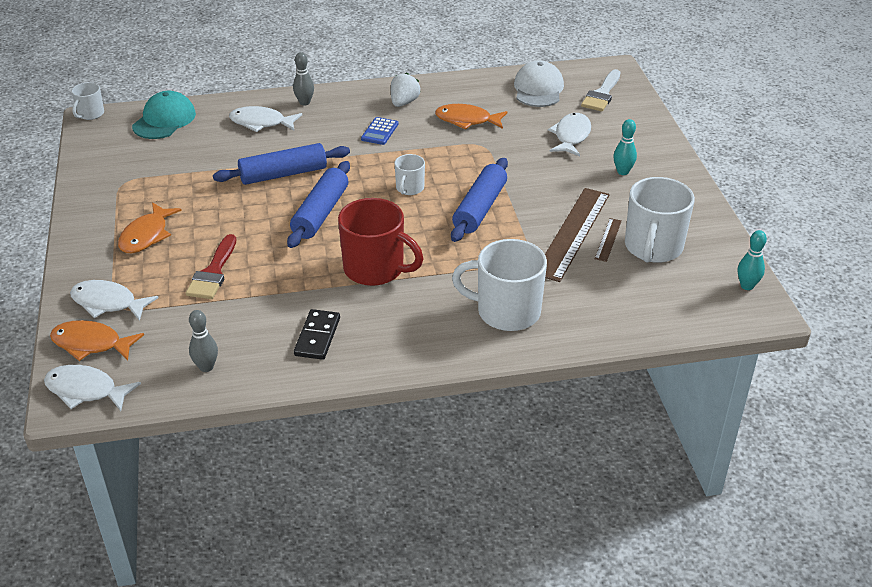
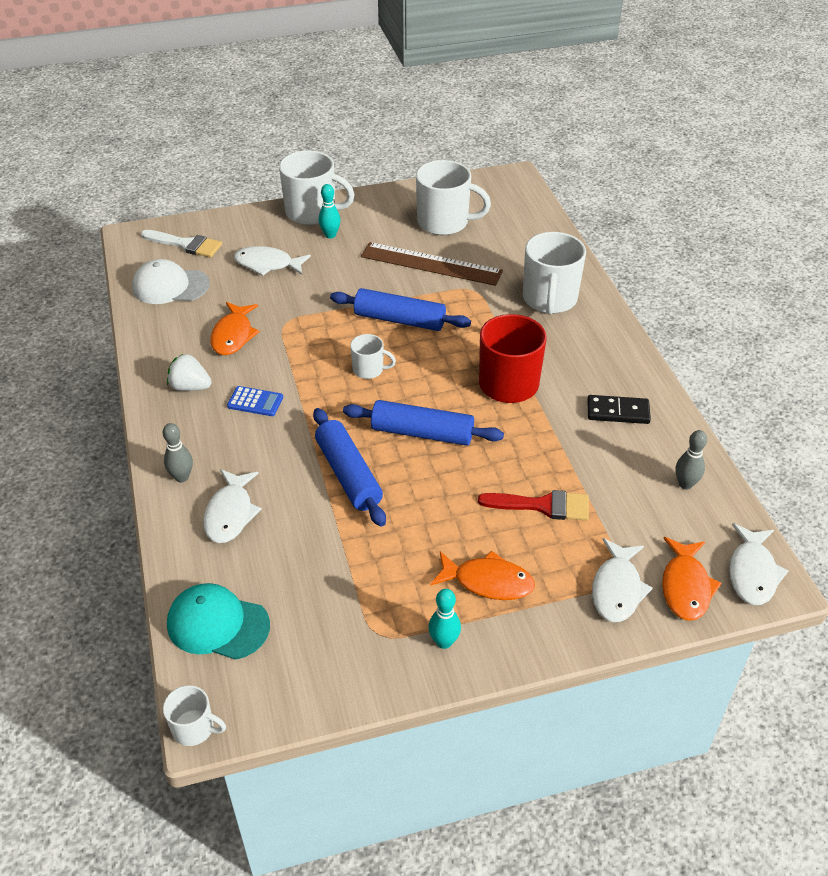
camera: 95 degrees left, 5 degrees up
brown ruler [595,218,622,262] -> none
turquoise bowling pin [738,230,767,290] -> turquoise bowling pin moved to [429,589,461,649]
none -> white mug [279,151,355,225]

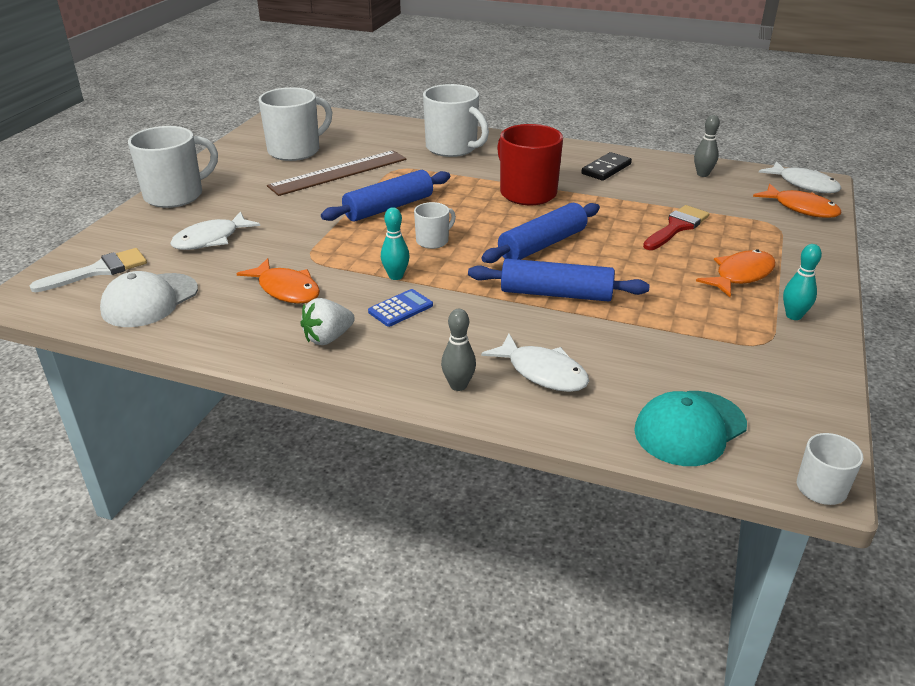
camera: 55 degrees left, 10 degrees down
turquoise bowling pin [318,184,341,238] -> turquoise bowling pin moved to [381,207,409,280]
white fish [592,538,653,622] -> none

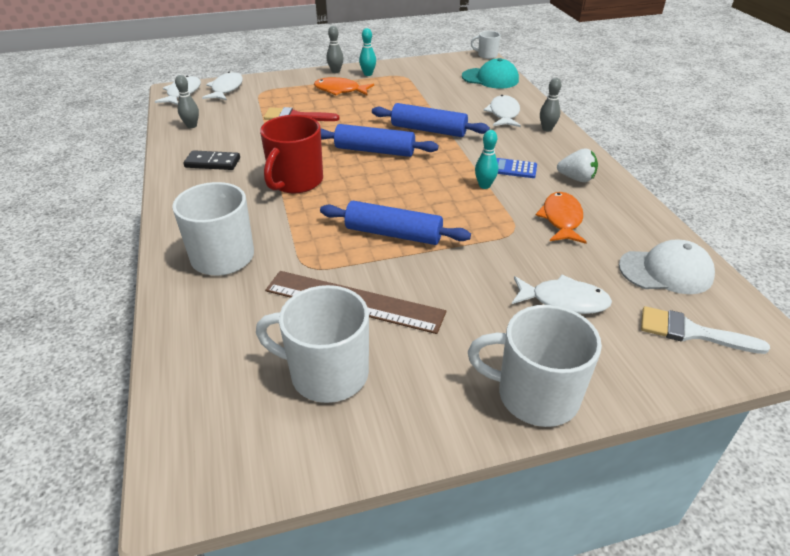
camera: 125 degrees left, 5 degrees up
white mug [414,202,456,249] -> none
blue rolling pin [468,259,650,302] -> blue rolling pin turned 45 degrees counterclockwise [372,103,490,137]
orange fish [753,184,841,218] -> white fish [202,72,243,101]
none -> grey bowling pin [327,26,344,73]

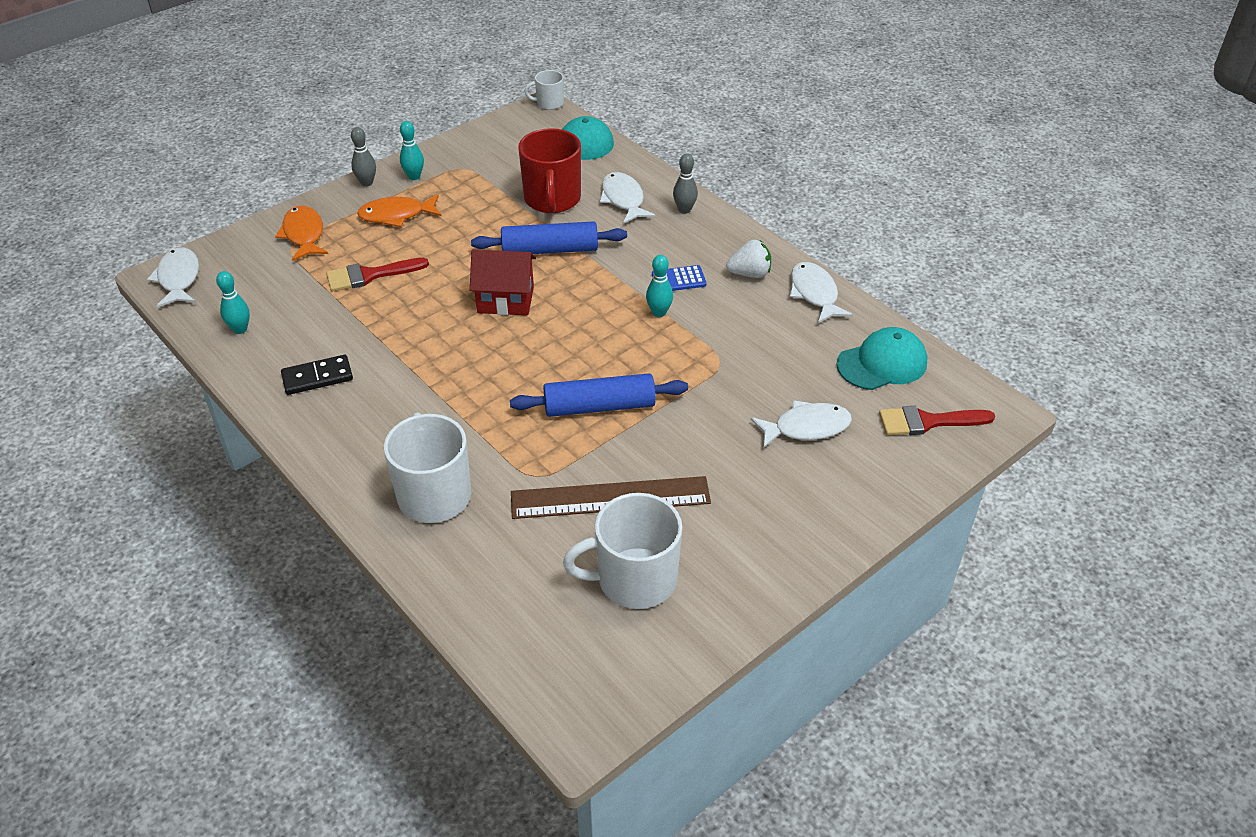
camera: 25 degrees left, 5 degrees up
grey bowling pin [175,75,199,128] -> turquoise bowling pin [216,271,250,334]
white fish [202,72,243,101] -> white fish moved to [790,262,853,323]
red mug [260,115,323,193] -> red mug moved to [518,128,581,213]
blue rolling pin [321,124,439,157] -> red house [470,250,536,315]
white mug [468,305,602,427] -> none
orange fish [536,192,587,244] -> orange fish moved to [275,206,328,261]
white cap [619,239,715,294] -> turquoise cap [836,327,927,390]
white brush [641,306,770,354] -> red brush [879,406,995,435]

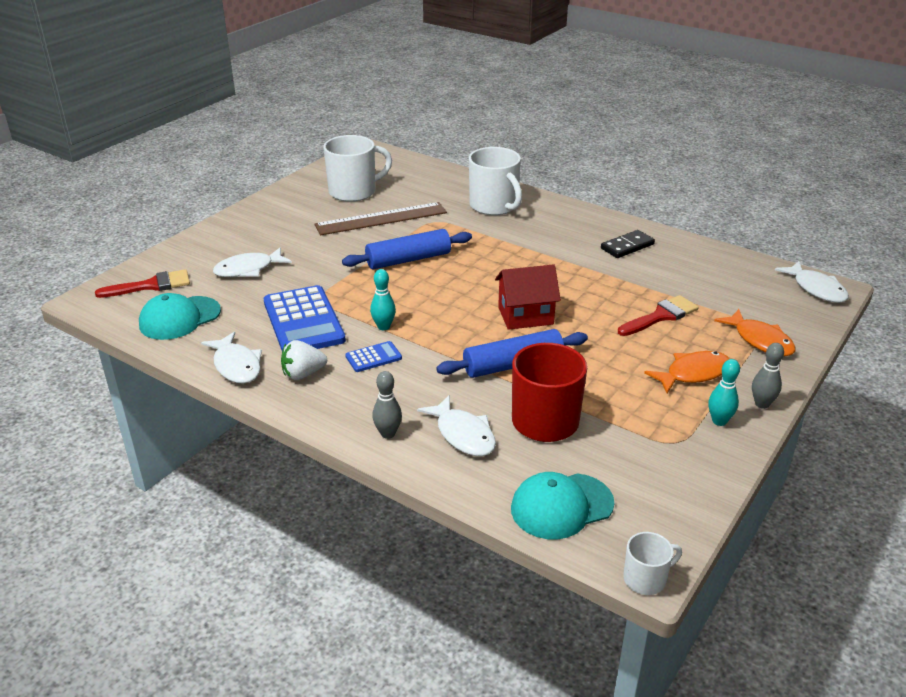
camera: 165 degrees right, 10 degrees down
turquoise bowling pin [216,271,250,334] -> none
none -> blue calculator [264,285,346,351]

